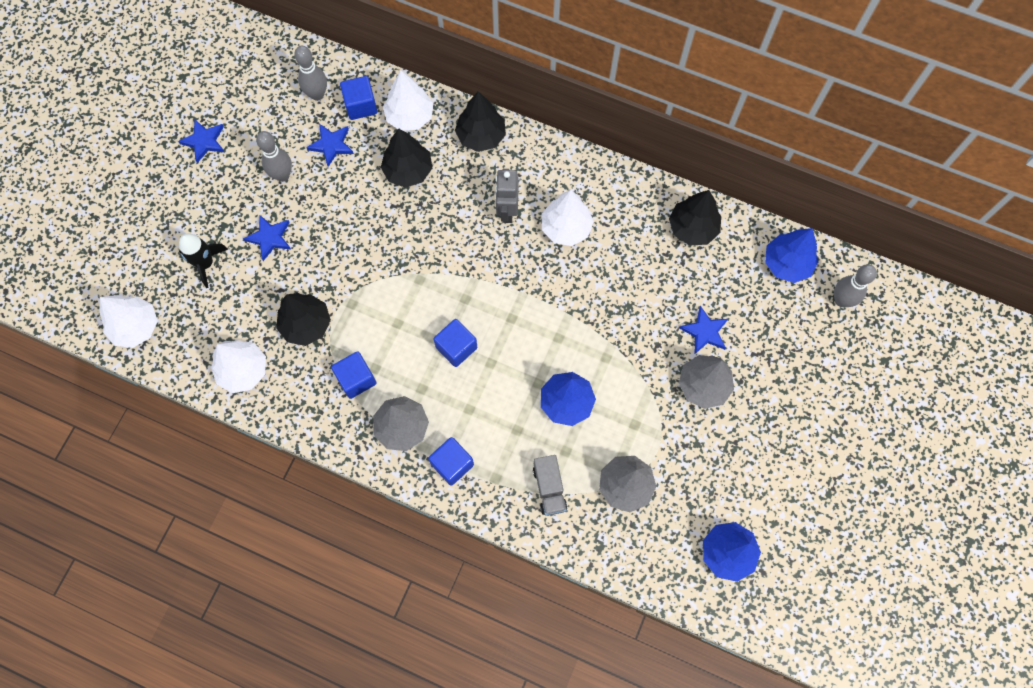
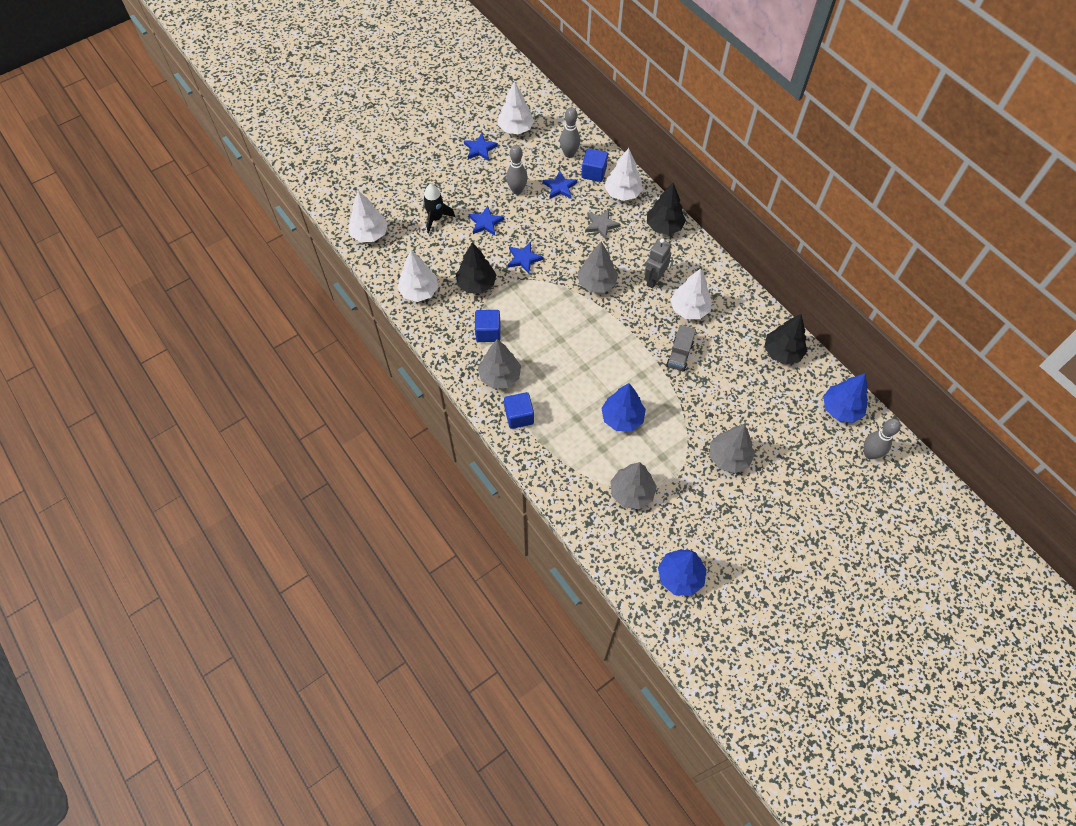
camera: 30 degrees right, 10 degrees down
black tree [381,128,432,188] -> grey star [585,209,621,240]
blue cube [434,319,477,367] -> none
grey truck [533,455,567,516] -> grey truck moved to [666,325,696,372]
blue star [679,306,728,354] -> blue star moved to [508,242,543,274]
none -> white tree [498,81,534,134]
none -> grey tree [577,242,618,293]

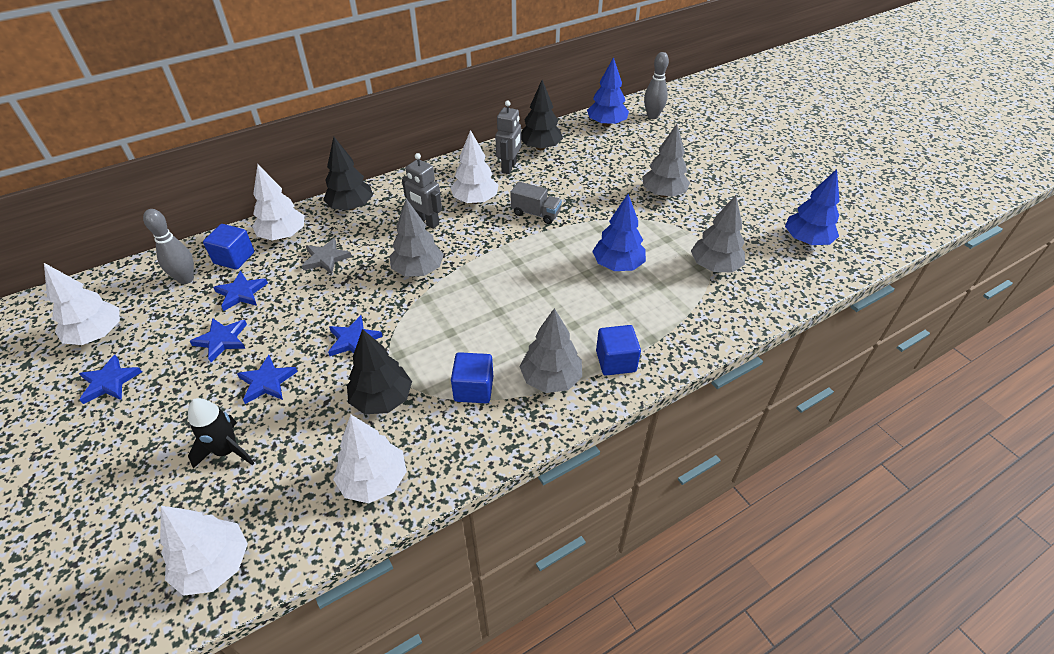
camera: 85 degrees left, 15 degrees down
grey bowling pin [506,145,527,194] -> blue star [189,318,247,362]
none -> grey robot [495,101,521,174]

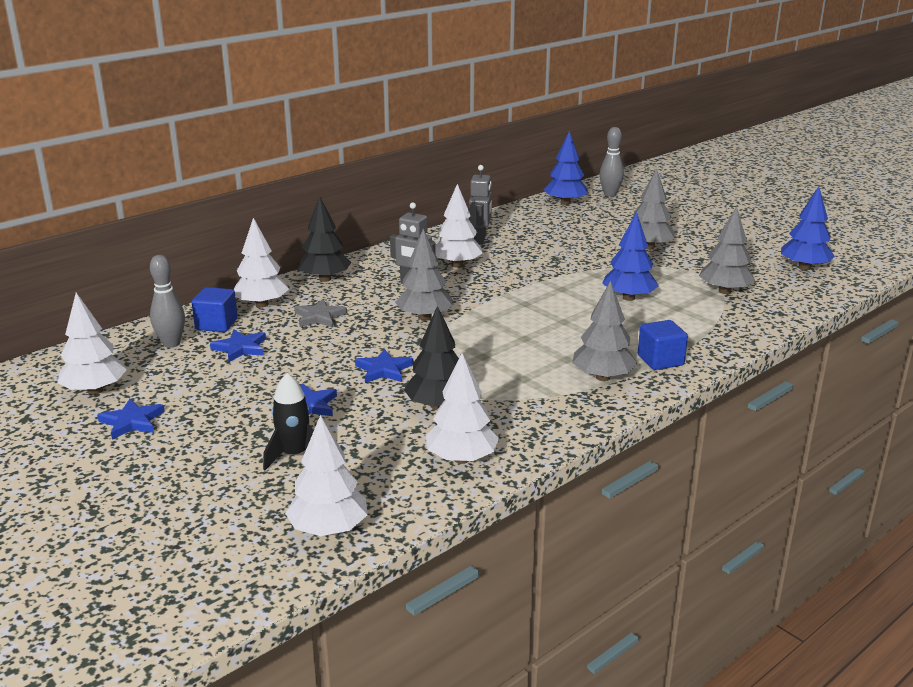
camera: 10 degrees left, 20 degrees down
blue star [189,318,247,362] -> none
blue cube [451,352,493,403] -> none
grey truck [510,182,562,224] -> none
black tree [521,80,563,150] -> none

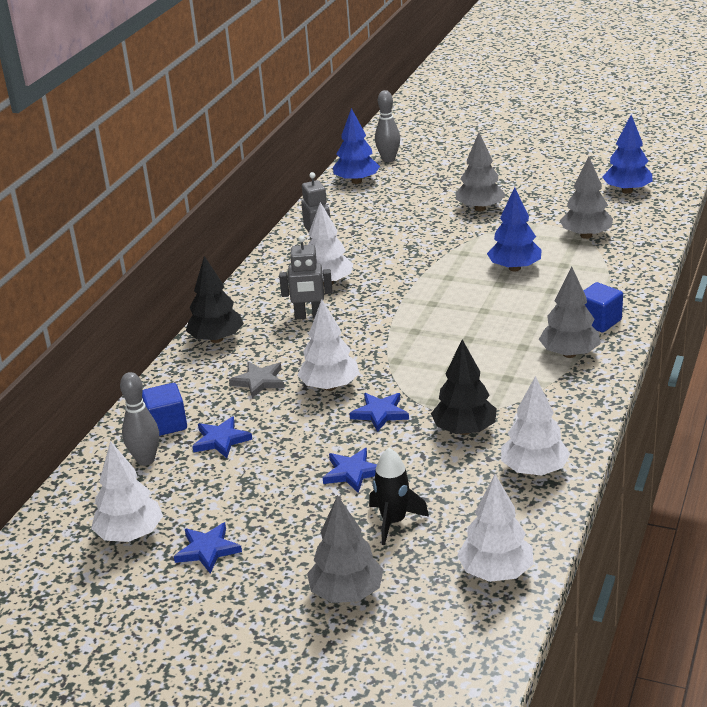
camera: 25 degrees left, 5 degrees up
white tree [234,218,289,308] -> white tree moved to [297,299,359,391]
grey tree [395,229,452,320] -> grey tree moved to [307,495,384,603]

